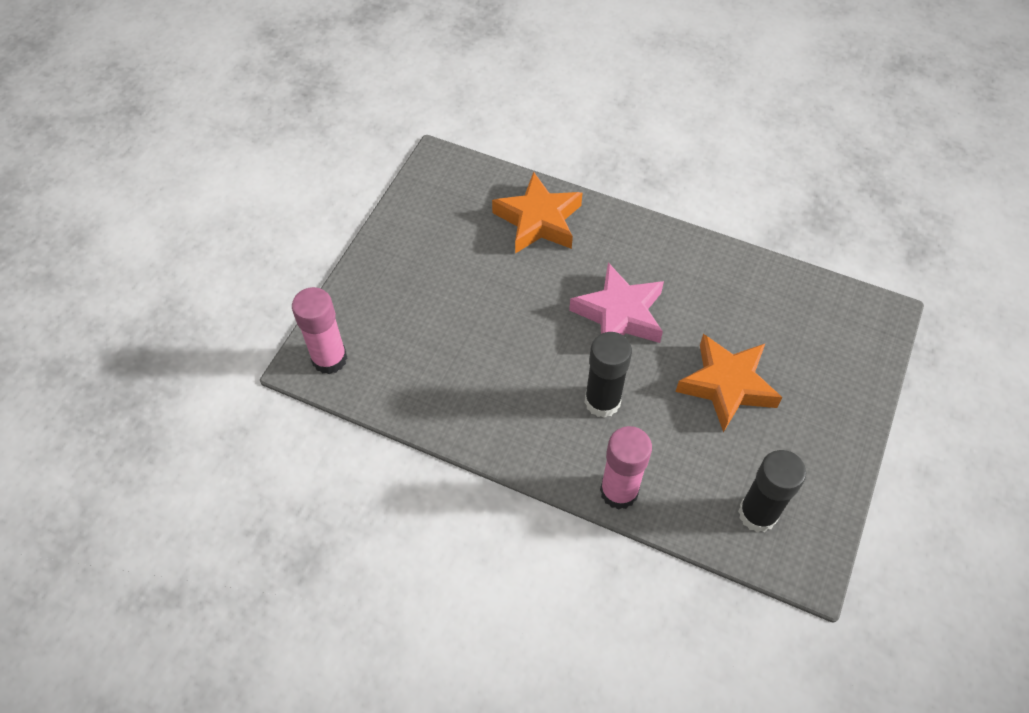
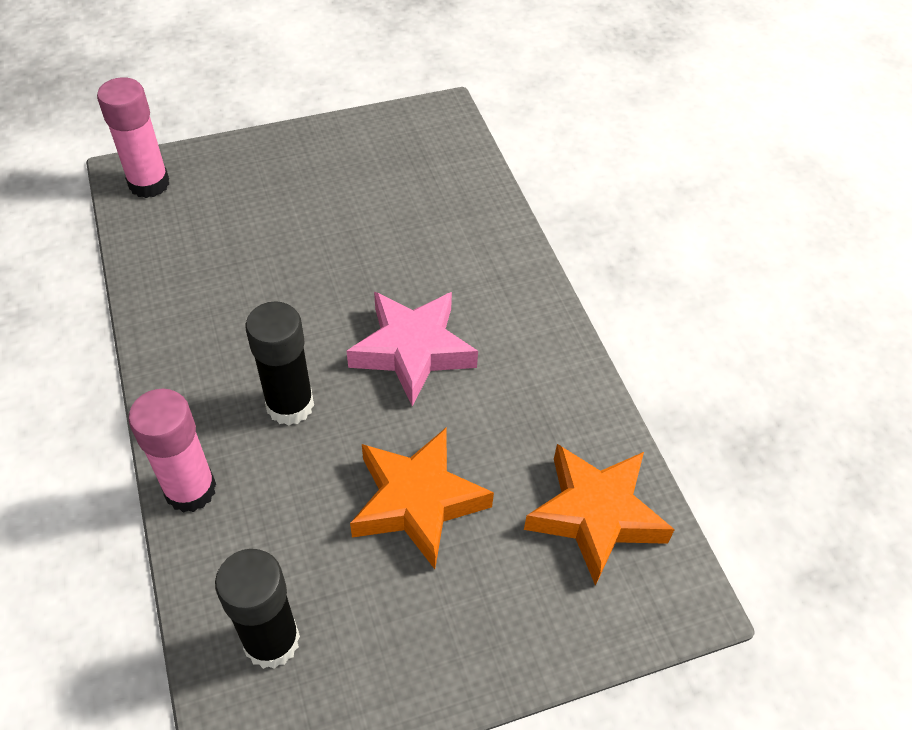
camera: 45 degrees right, 5 degrees down
orange star [492,172,582,254] -> orange star moved to [524,444,675,586]

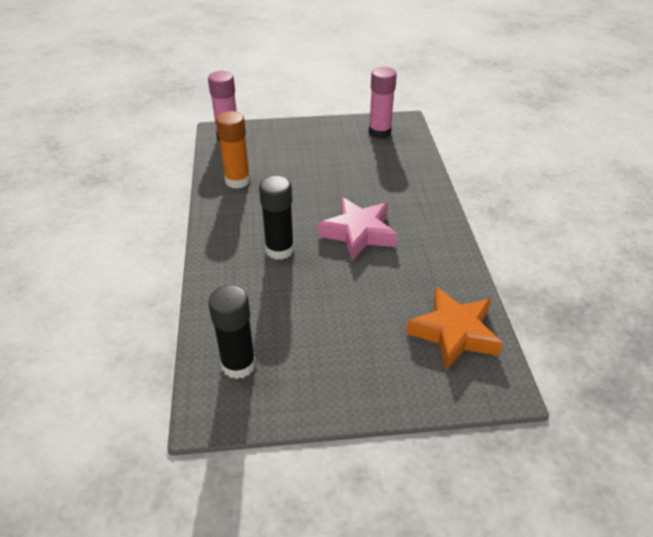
camera: 15 degrees right, 10 degrees down
pink glue stick [128,389,216,513] -> pink glue stick moved to [369,67,397,139]
orange star [350,428,494,569] -> none
none -> orange glue stick [216,111,250,189]

